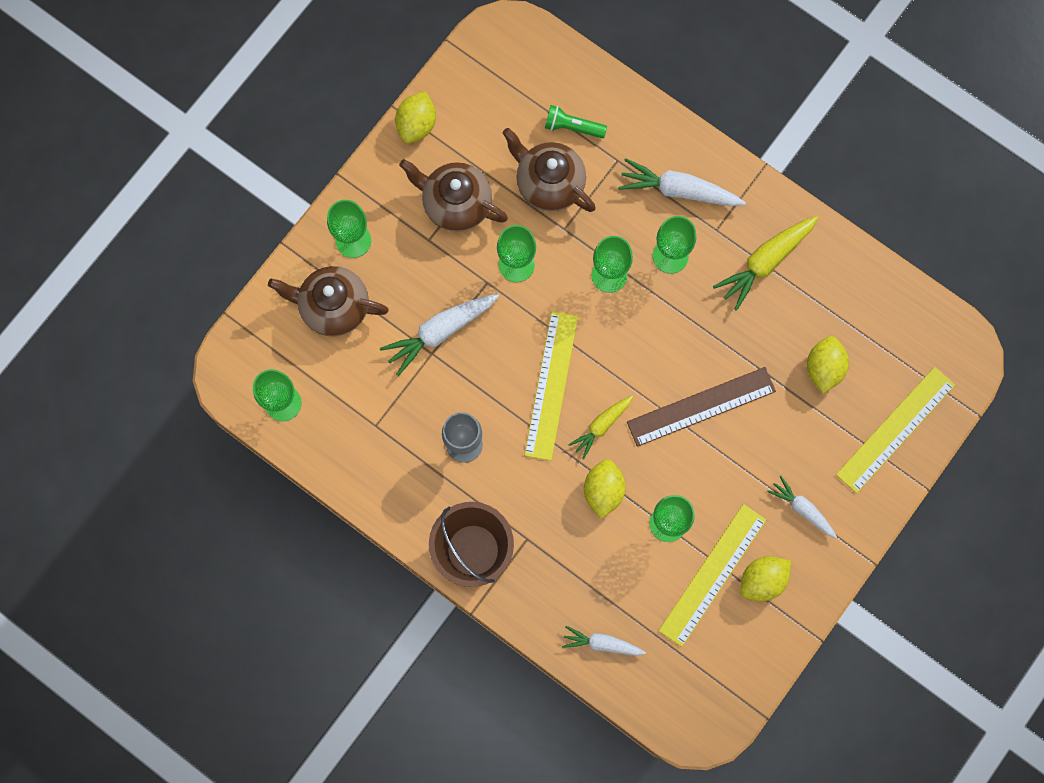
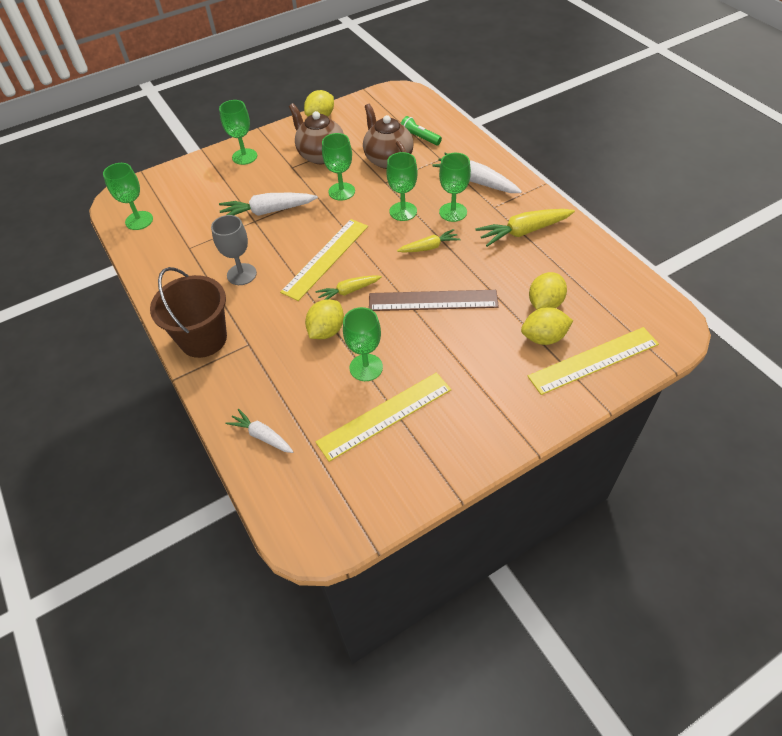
camera: 25 degrees right, 25 degrees down
brown teapot [268,266,389,336] -> none
yellow lemon [740,556,791,601] -> yellow lemon moved to [521,307,573,345]
white carrot [767,476,837,538] -> none
none -> yellow carrot [397,229,461,253]

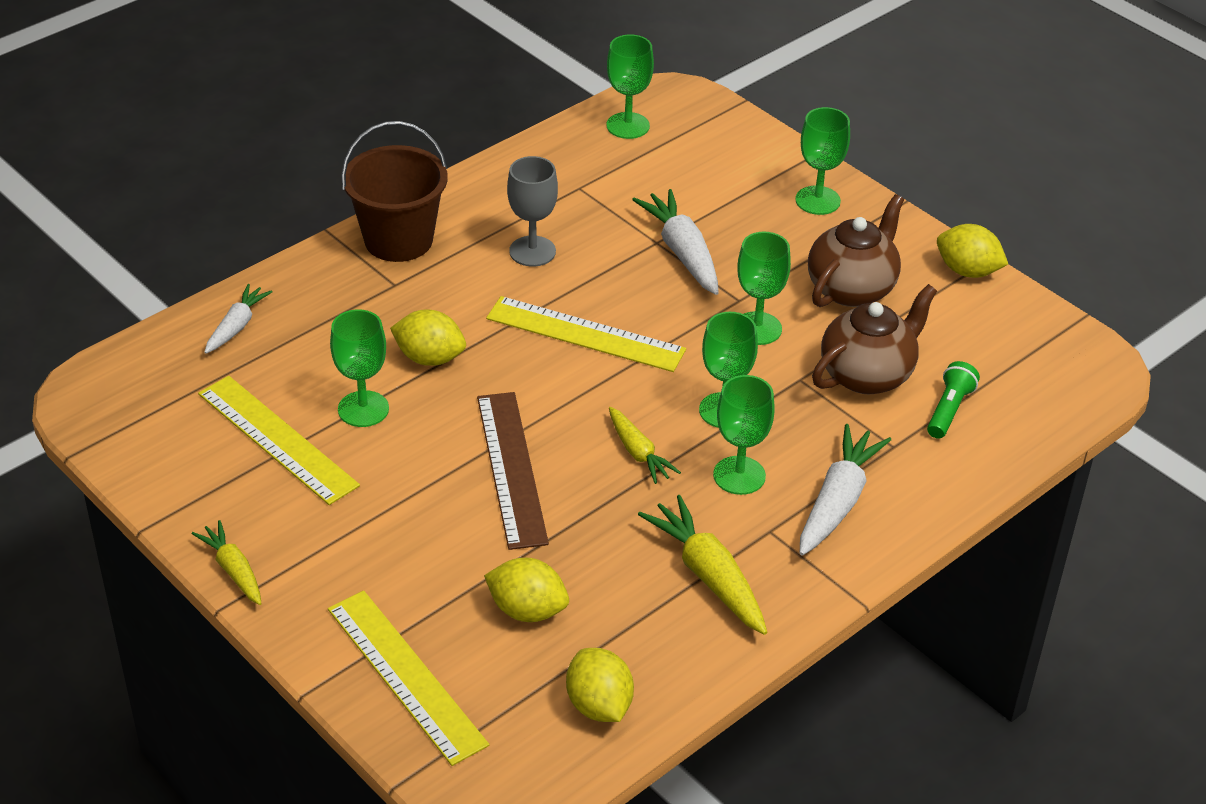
camera: 75 degrees right, 10 degrees down
yellow carrot [315,275,382,300] -> yellow carrot moved to [192,520,262,605]
yellow lemon [521,307,573,345] -> yellow lemon moved to [566,648,634,722]

